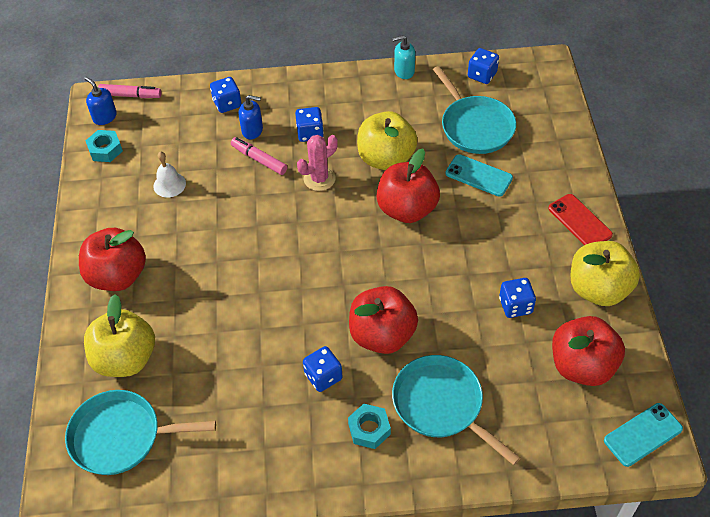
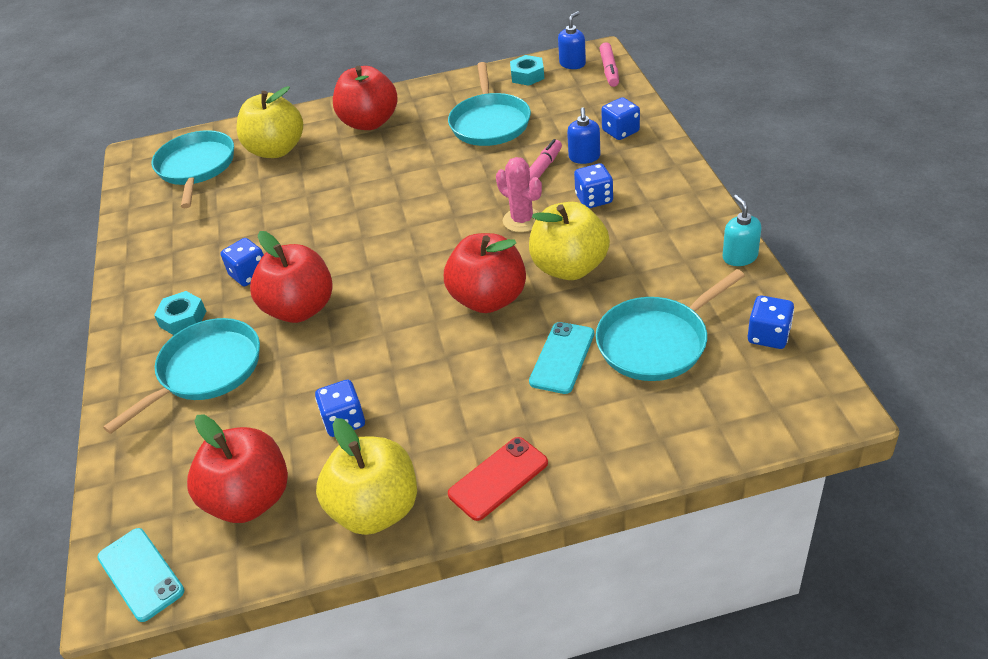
camera: 85 degrees right, 10 degrees down
white bell [153,151,186,197] -> turquoise pan [448,62,531,146]

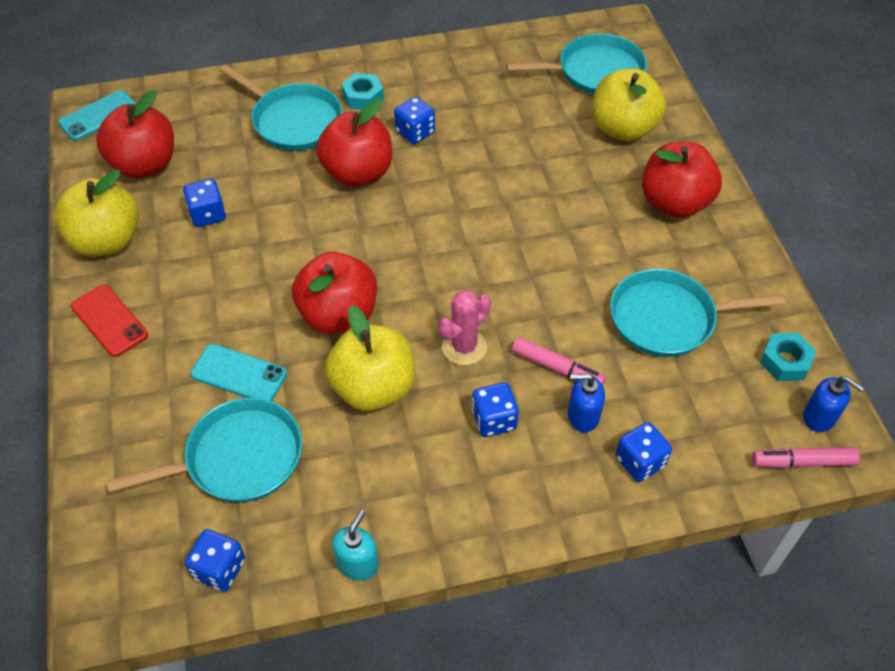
camera: 85 degrees right, 10 degrees up
turquoise pan [596,269,745,381] -> turquoise pan turned 105 degrees clockwise [107,398,302,502]
turquoise soap dispenser [723,195,761,266] -> turquoise soap dispenser turned 45 degrees counterclockwise [332,510,379,581]

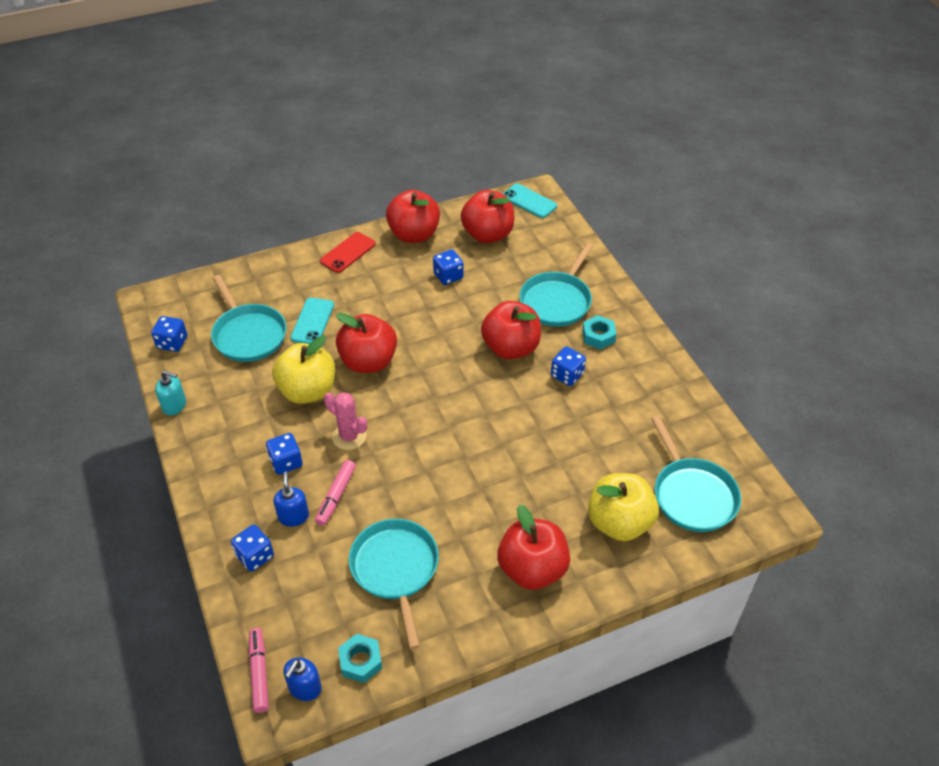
camera: 80 degrees right, 5 degrees down
yellow apple [55,169,139,257] -> red apple [386,190,440,243]

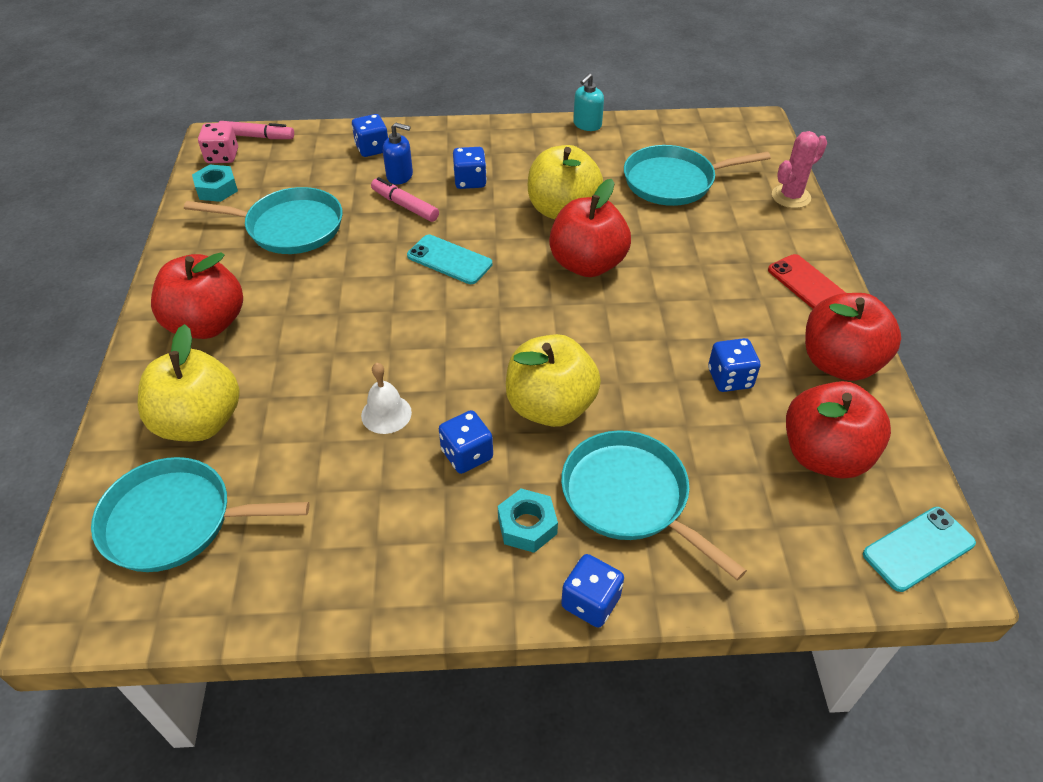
camera: 110 degrees right, 0 degrees up
blue dice [151,316,187,352] -> blue dice moved to [561,554,624,628]
blue soap dispenser [283,657,322,701] -> pink dice [198,123,238,163]
turquoise phone [291,298,334,344] -> turquoise phone moved to [407,235,492,284]
pink cactus [324,392,367,450] -> pink cactus moved to [772,131,827,208]
red apple [481,301,541,359] -> yellow apple [506,334,601,427]
none -> white bell [361,363,412,434]

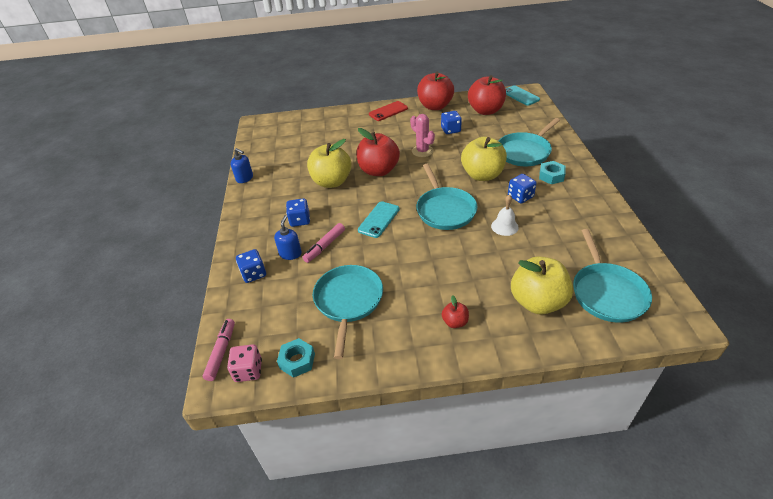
camera: 90 degrees left, 5 degrees down
red apple [151,252,243,339] -> red apple [442,295,469,328], size x0.46
blue dice [561,554,624,628] -> none
turquoise soap dispenser [573,73,604,131] -> blue soap dispenser [231,148,253,183]
turquoise pan [624,145,771,206] -> turquoise pan moved to [416,164,478,230]
pink cactus [772,131,827,208] -> pink cactus moved to [410,114,435,157]

